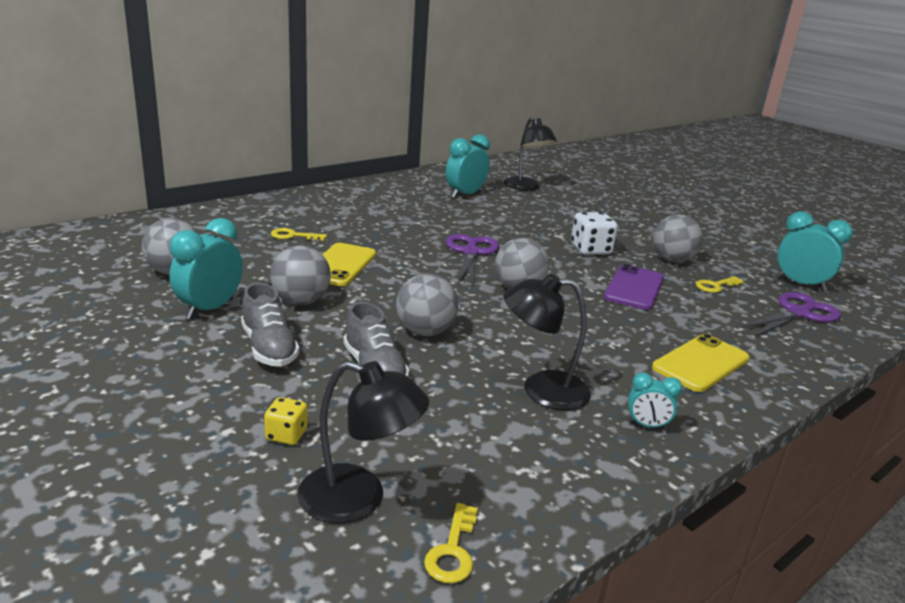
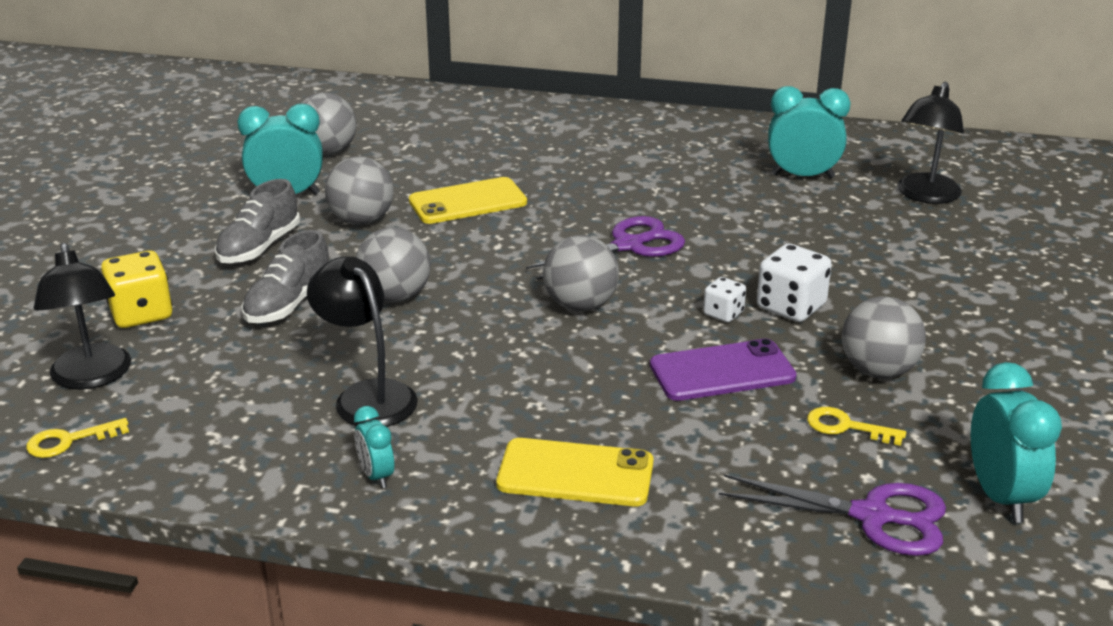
camera: 55 degrees right, 5 degrees up
yellow dice [264,397,307,445] -> yellow dice [101,250,173,328], size x1.73
yellow key [271,228,327,241] -> none
none -> white dice [703,277,746,322]

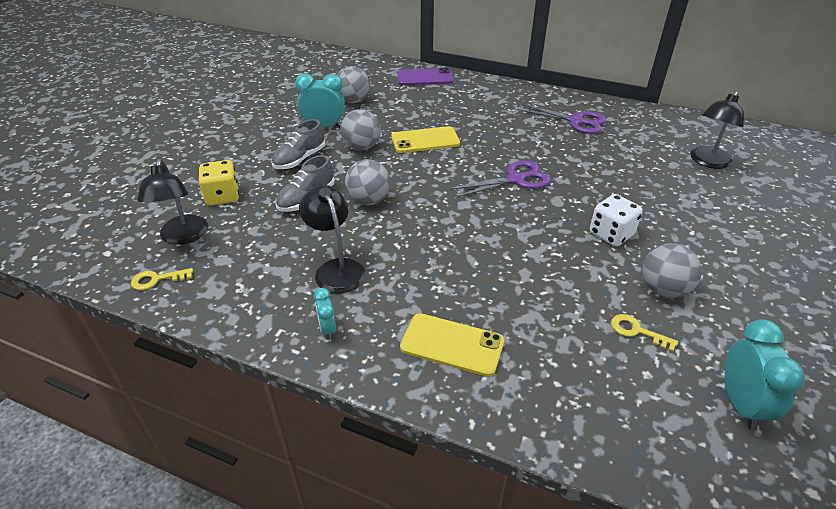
camera: 10 degrees right, 10 degrees up
grey ball [543,235,619,311] -> none
purple phone [650,338,796,401] -> purple phone moved to [397,68,454,85]
white dice [703,277,746,322] -> none
purple scissors [719,474,946,556] -> purple scissors moved to [517,103,606,134]
turquoise clock [768,86,851,178] -> none

